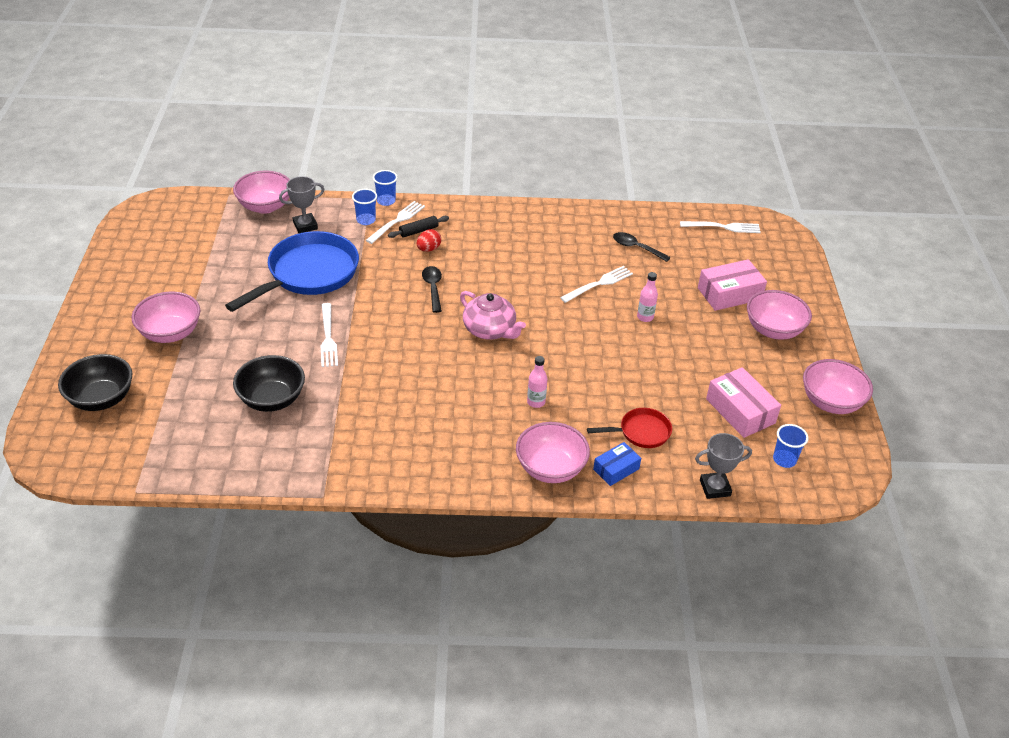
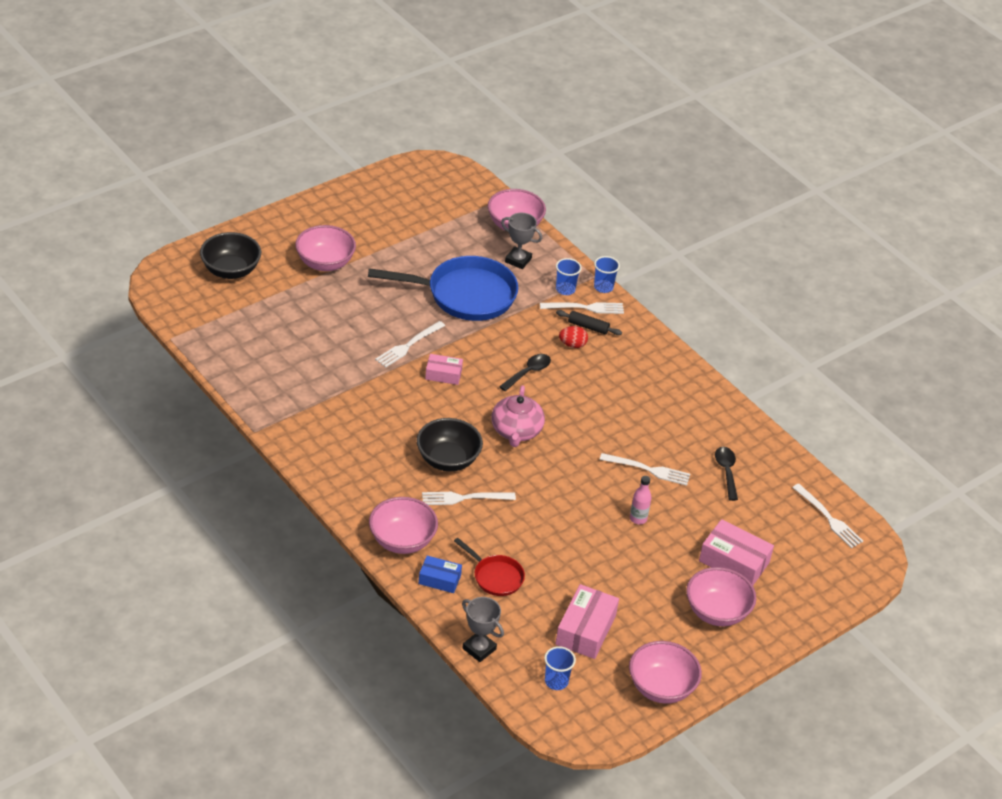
camera: 50 degrees right, 0 degrees up
black bowl [233,355,305,412] -> black bowl moved to [417,418,483,471]
pink bottle [527,356,547,408] -> white fork [422,492,516,505]
none -> pink box [425,354,463,385]

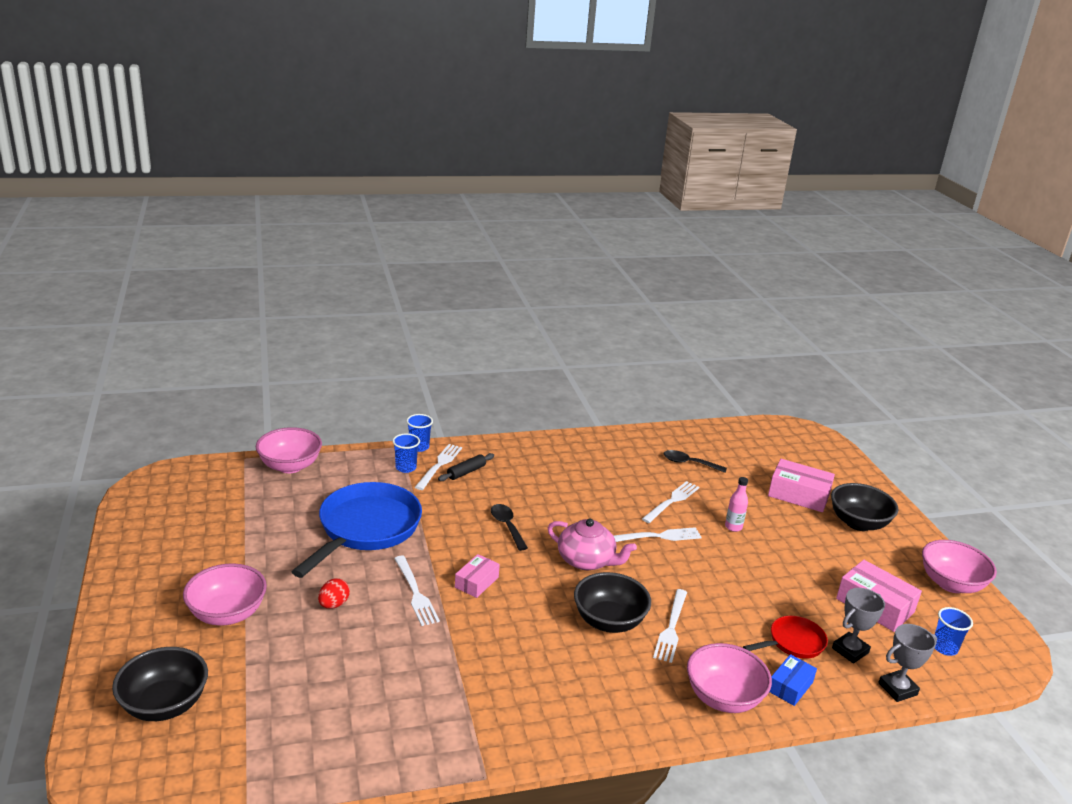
camera: 65 degrees left, 15 degrees down
grey trophy [501,213,542,269] -> grey trophy moved to [832,588,885,664]
red egg [559,326,588,348] -> red egg moved to [318,578,350,609]
pink bowl [686,567,756,626] -> black bowl [831,483,899,531]
pink box [699,519,774,586] -> pink box turned 60 degrees clockwise [768,459,835,512]
white fork [792,484,863,548] -> white fork moved to [614,527,702,542]

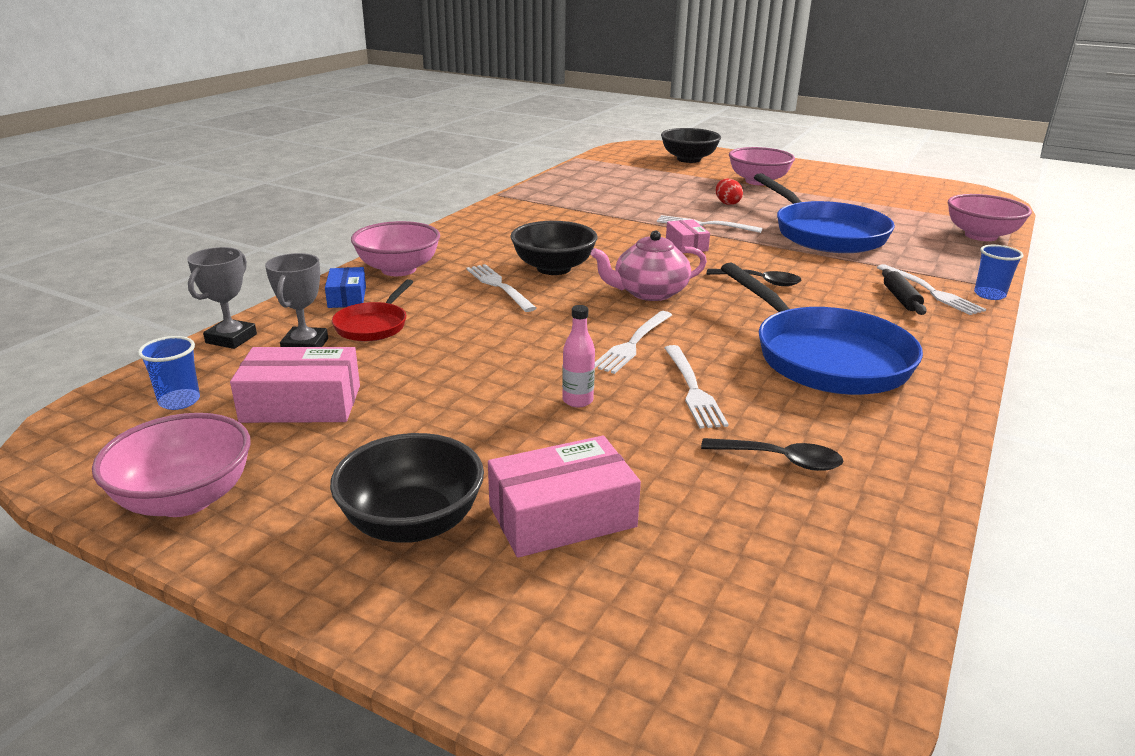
camera: 135 degrees right, 0 degrees up
blue cup [393,433,420,473] -> none
black spoon [664,450,727,473] -> black spoon turned 45 degrees clockwise [701,438,843,471]
none -> blue pan [721,262,923,395]

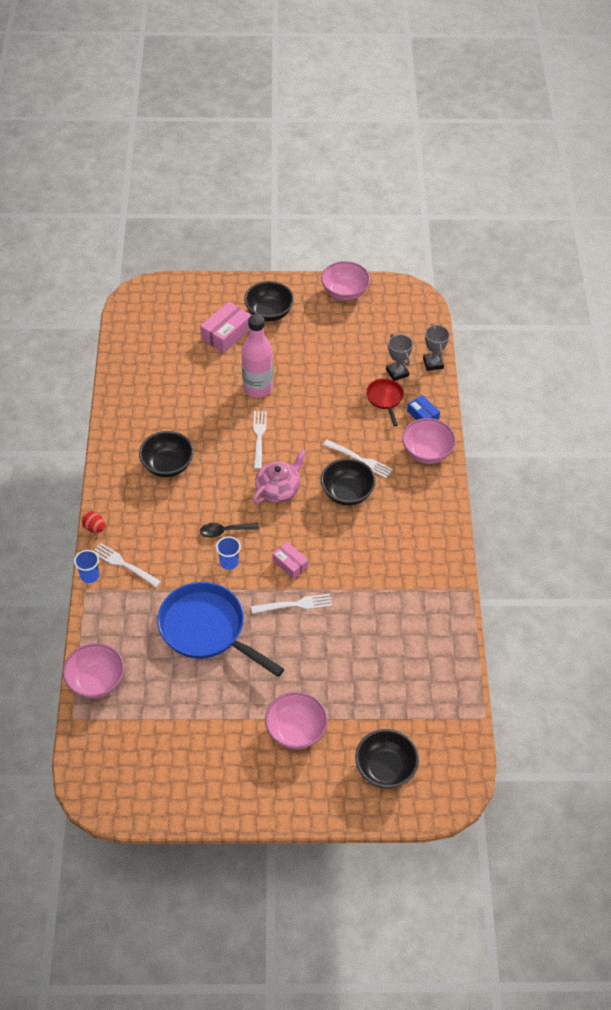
camera: 150 degrees right, 25 degrees up
blue cup [138,336,200,410] -> blue cup moved to [216,536,241,570]
pink box [230,347,360,423] -> none
pink bottle [562,305,595,407] -> pink bottle [242,314,273,398], size x2.19
white fork [665,345,729,428] -> none
black spoon [701,438,843,471] -> none
red egg [716,179,743,205] -> red egg moved to [82,511,105,533]
blue pan [721,262,923,395] -> black bowl [139,431,194,477]
black rolling pin [882,269,927,315] -> none

